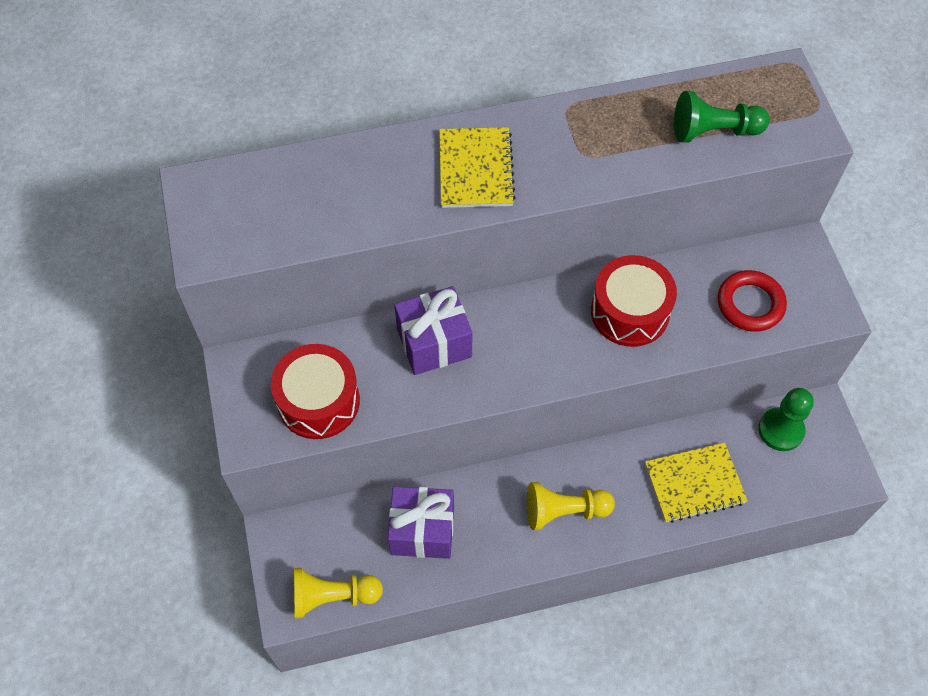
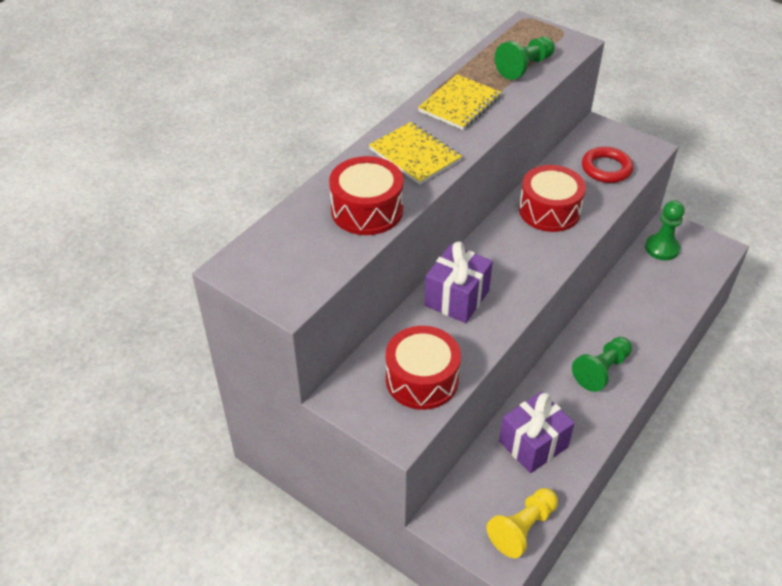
camera: 40 degrees left, 15 degrees down
yellow pawn [526,482,615,530] -> green pawn [572,337,632,392]
yellow notebook [645,443,748,523] -> yellow notebook moved to [418,74,502,130]
none -> red drum [329,156,403,235]

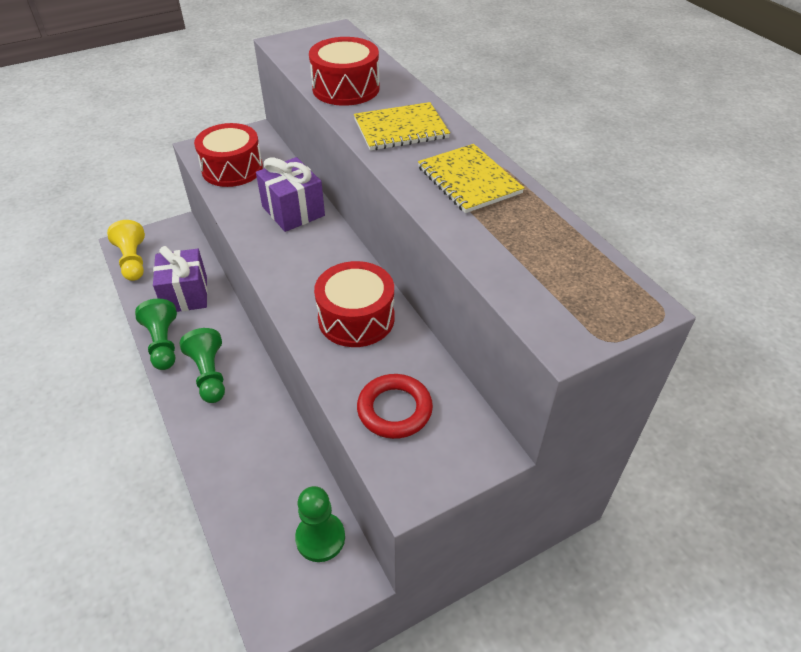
camera: 115 degrees right, 0 degrees up
green pawn [495,37,555,80] -> green pawn moved to [135,299,177,370]

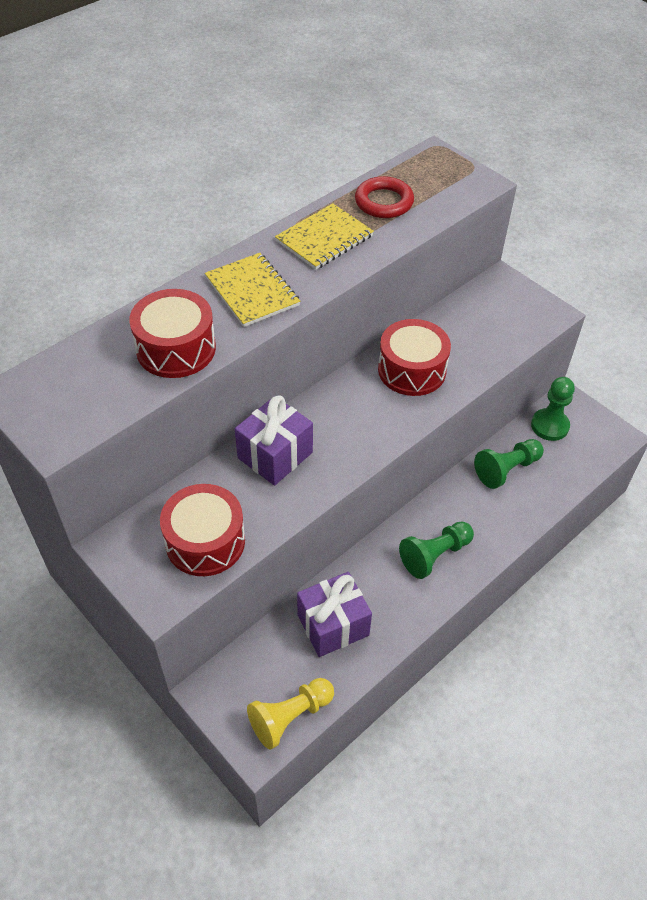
camera: 105 degrees left, 5 degrees up
green pawn [135,299,177,370] -> green pawn moved to [474,439,544,489]
red ring [357,374,433,439] -> red ring moved to [355,176,414,218]

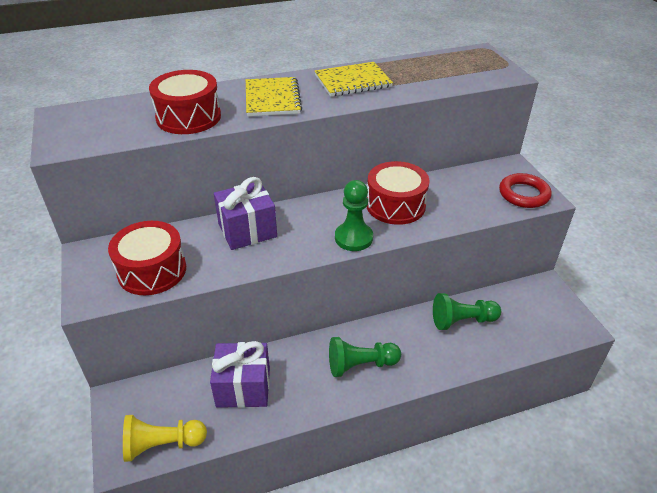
camera: 25 degrees right, 10 degrees down
red ring [355,176,414,218] -> red ring moved to [499,173,552,208]
green pawn [531,377,575,441] -> green pawn moved to [335,180,373,251]

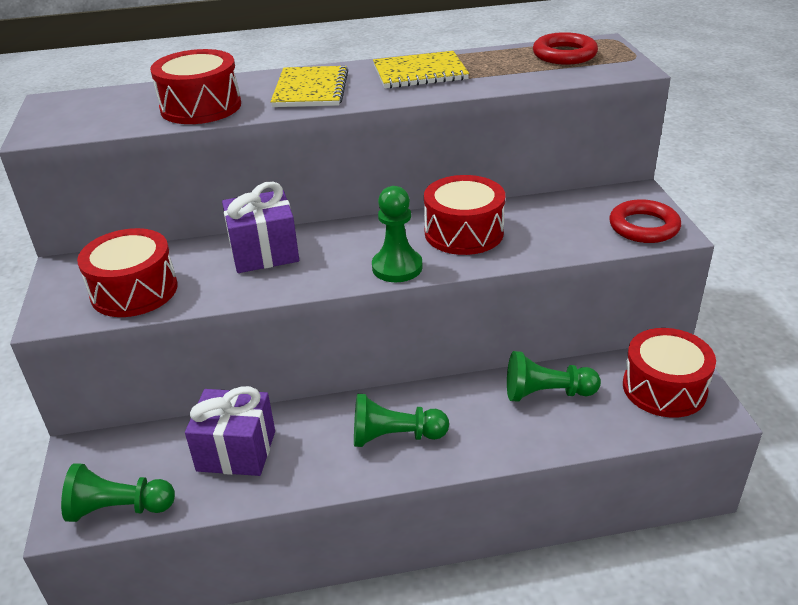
camera: 10 degrees right, 5 degrees down
yellow pawn [123,415,207,462] -> green pawn [61,463,175,522]
none -> red ring [533,32,598,65]
none -> red drum [623,328,716,418]

